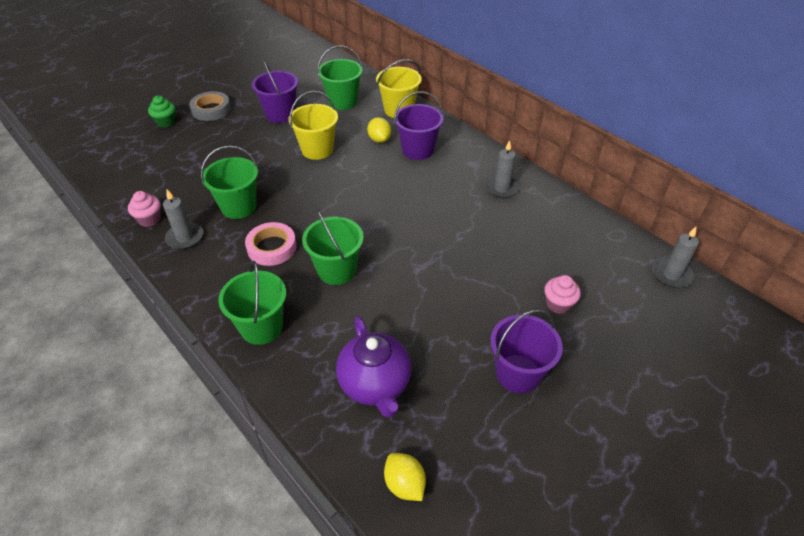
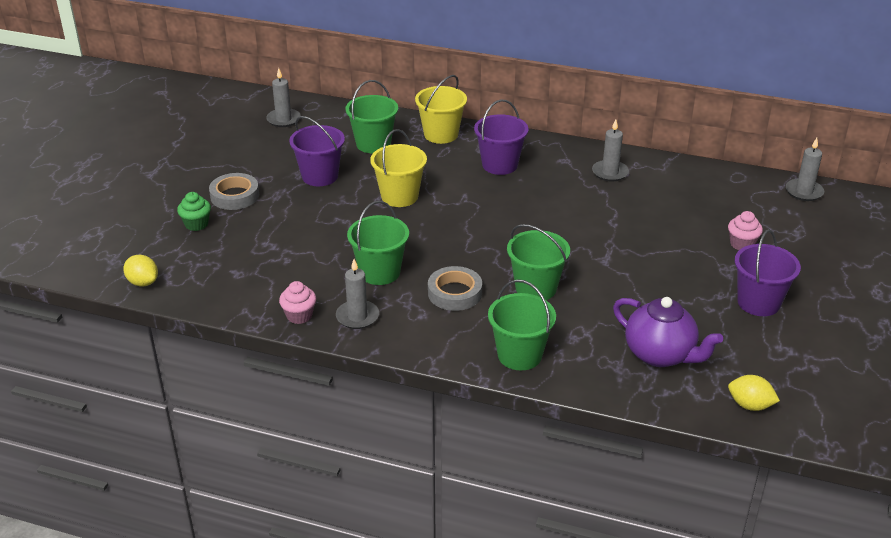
camera: 30 degrees left, 10 degrees down
pink tape [245,222,297,266] -> grey tape [428,266,482,311]
yellow lemon [367,117,391,143] -> yellow lemon moved to [123,255,158,287]
none -> grey candle [266,68,301,127]

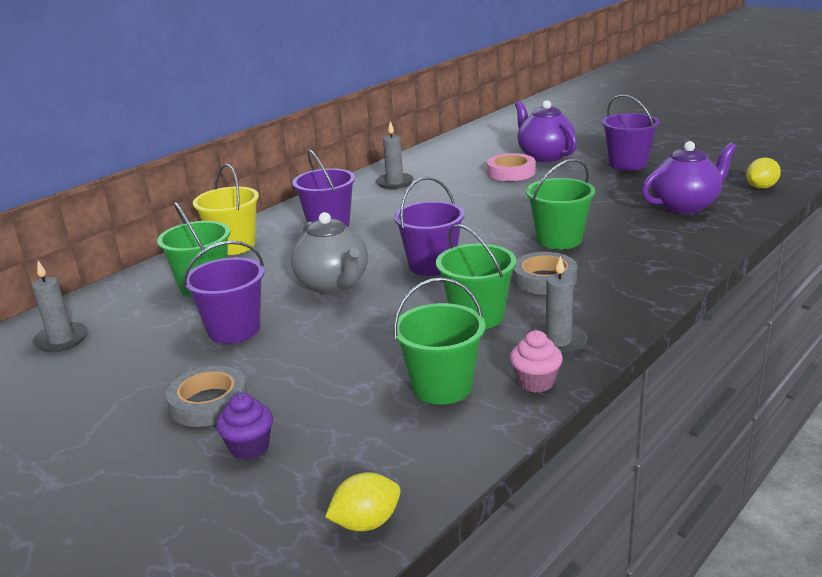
camera: 65 degrees left, 10 degrees down
green cupcake [177,192,211,231] -> purple cupcake [216,393,273,460]
yellow bucket [370,129,427,207] -> grey teapot [291,212,368,294]
green bucket [488,279,556,370] -> green bucket moved to [393,278,485,405]
pink cupcake [728,211,763,250] -> purple teapot [515,100,577,162]
grey candle [786,138,824,201] -> none
none -> purple bucket [394,177,465,276]
none -> pink tape [487,153,535,181]

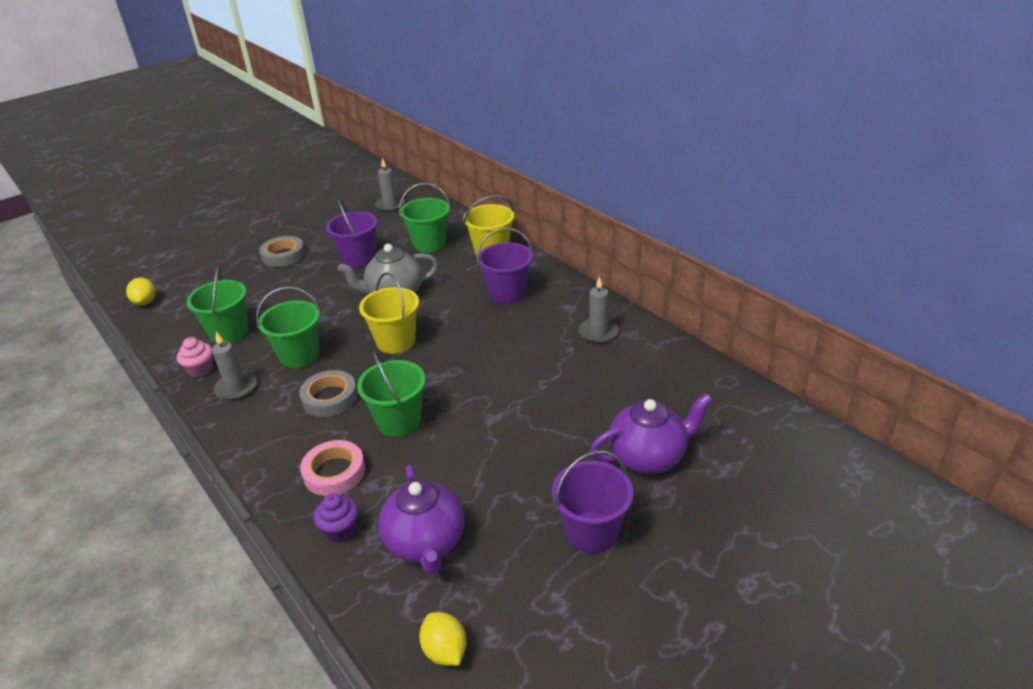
camera: 100 degrees right, 10 degrees up
purple cupcake [216,393,273,460] -> purple cupcake moved to [314,493,358,543]
purple bucket [394,177,465,276] -> yellow bucket [359,273,419,354]
pink tape [487,153,535,181] -> pink tape moved to [300,440,365,496]

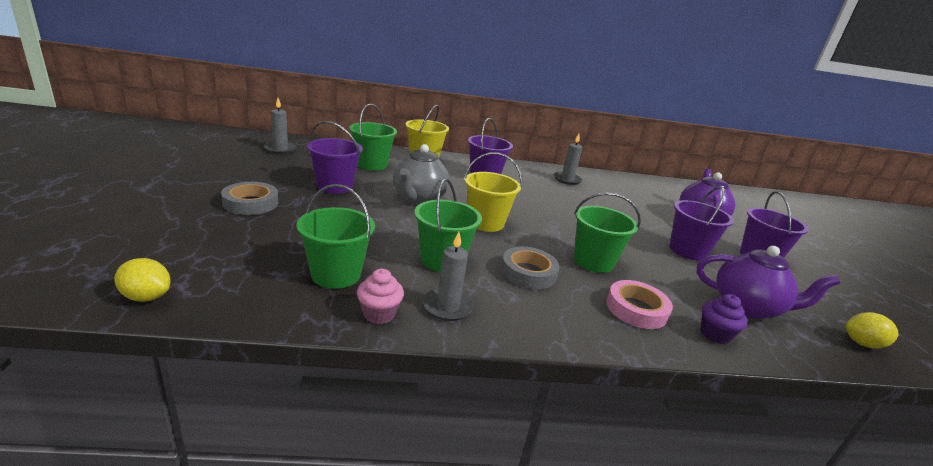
camera: 60 degrees left, 10 degrees down
none -> purple bucket [669,186,734,261]

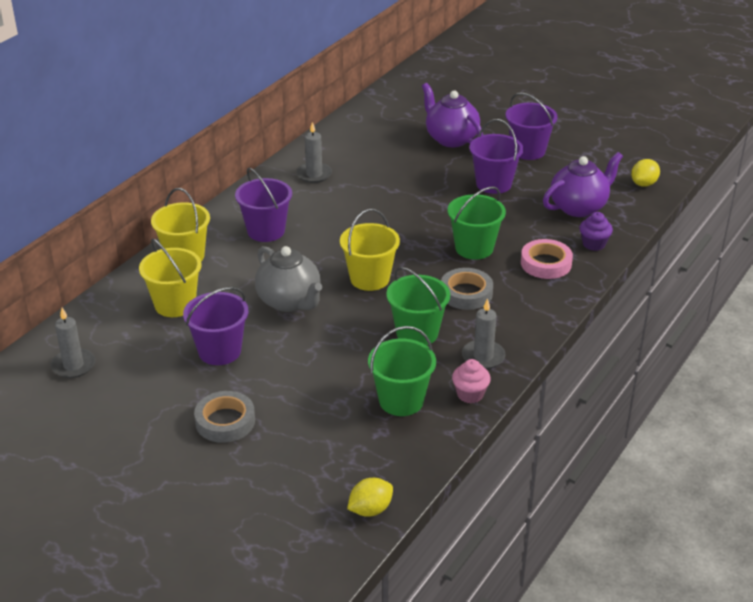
camera: 50 degrees left, 10 degrees up
green bucket [349,104,397,170] -> yellow bucket [139,238,201,317]

